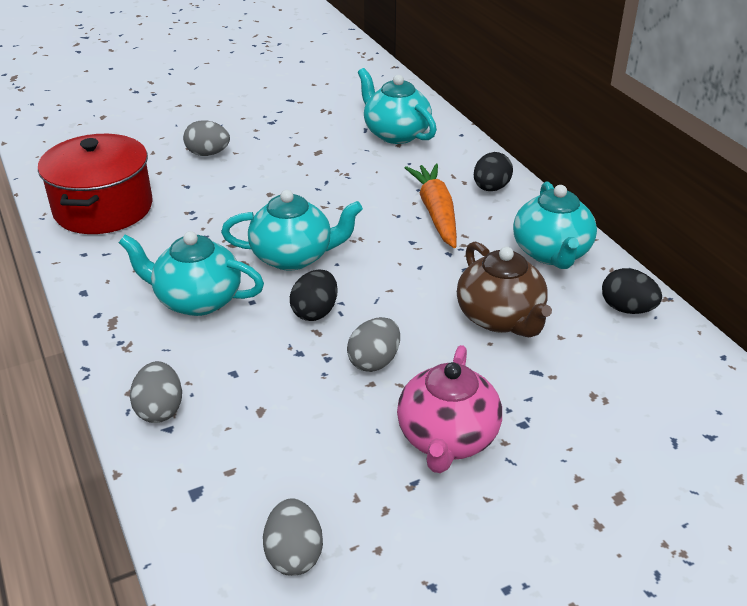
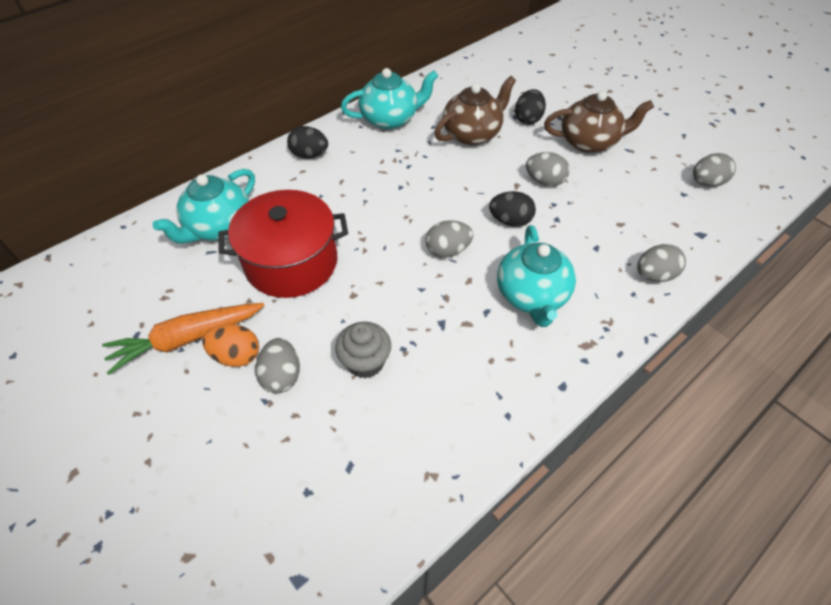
camera: 105 degrees left, 15 degrees up
red pot [38,134,153,234] -> red pot moved to [219,190,348,298]
turquoise teapot [221,190,363,271] -> grey egg [425,220,473,258]
pink teapot [397,345,502,473] -> brown teapot [544,91,654,153]
orange carrot [405,164,457,248] -> orange carrot moved to [102,303,265,375]
black egg [602,268,662,314] -> black egg moved to [515,89,546,125]
none -> orange egg [202,324,259,367]
none -> grey cupcake [335,322,391,378]

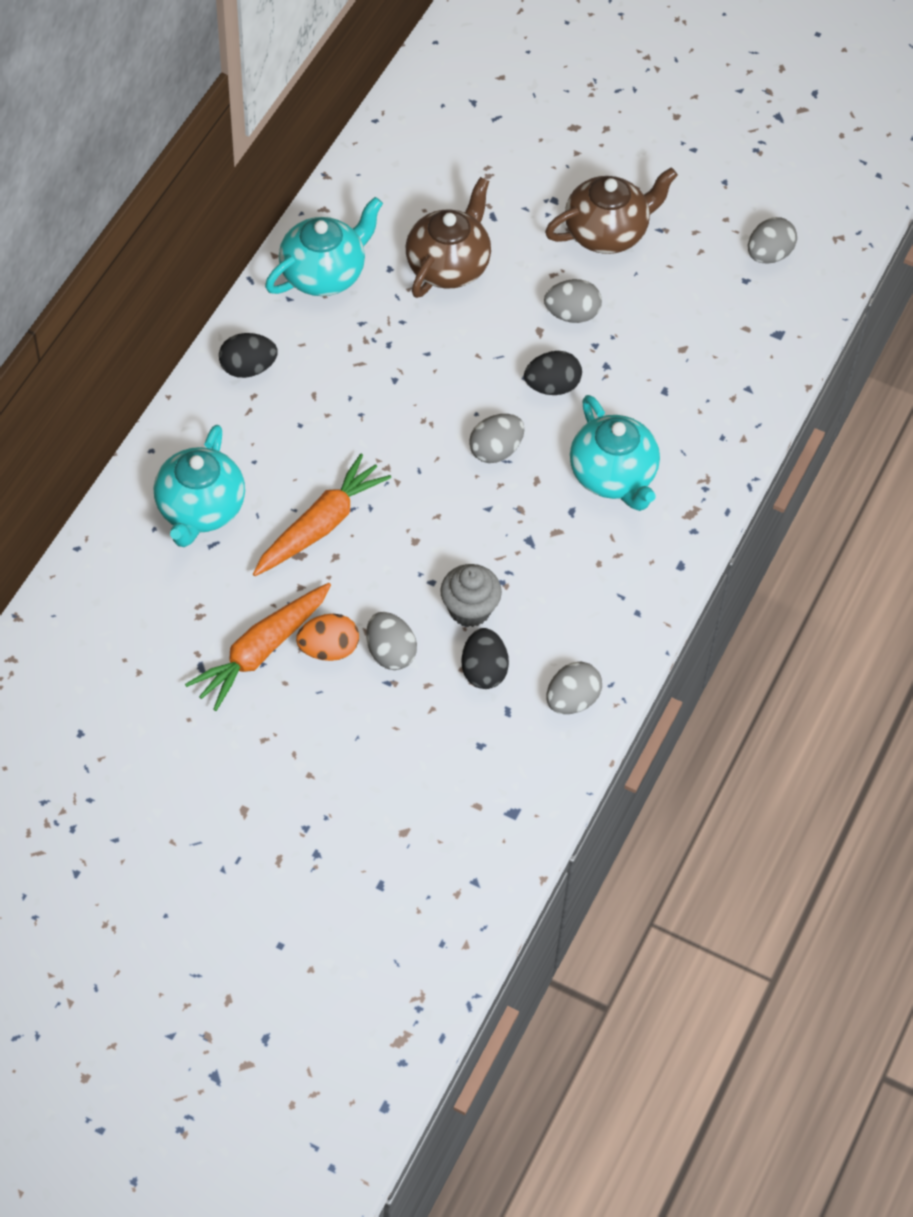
camera: 25 degrees left, 5 degrees up
red pot [219,190,348,298] -> orange carrot [253,454,391,576]
black egg [515,89,546,125] -> black egg moved to [461,628,509,689]
grey egg [637,244,686,282] -> grey egg moved to [546,662,602,714]

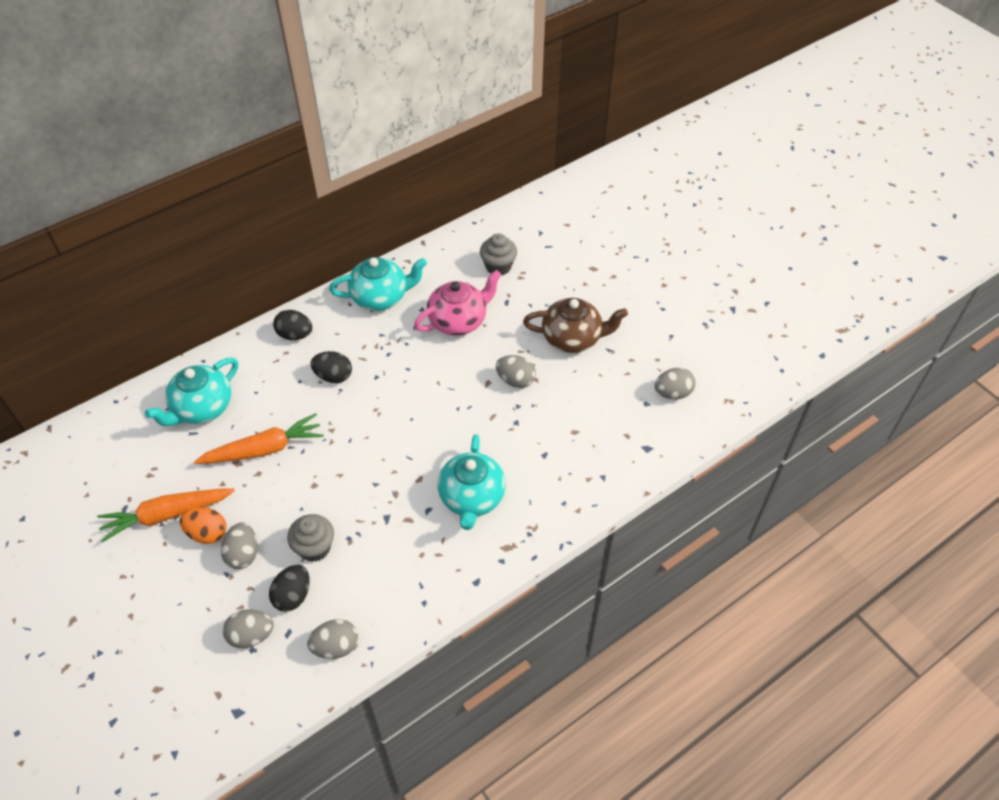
camera: 30 degrees right, 5 degrees down
brown teapot [406,177,491,298] -> pink teapot [414,270,502,336]
grey egg [469,414,524,463] -> grey egg moved to [223,609,274,648]
black egg [524,351,582,395] -> black egg moved to [310,351,352,383]
none -> grey cupcake [480,233,517,275]

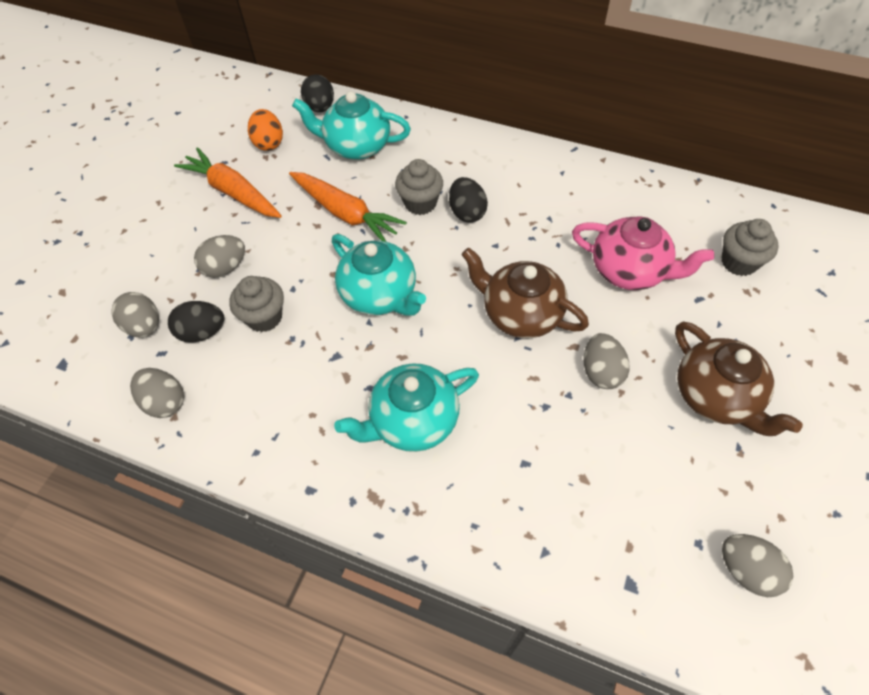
camera: 60 degrees right, 5 degrees up
orange egg [180,508,226,544] -> orange egg moved to [248,109,283,151]
black egg [273,310,312,340] -> black egg moved to [301,74,334,112]
turquoise teapot [329,257,427,311] -> turquoise teapot moved to [332,234,426,316]
none -> grey cupcake [395,159,443,215]
none -> brown teapot [462,248,589,338]

